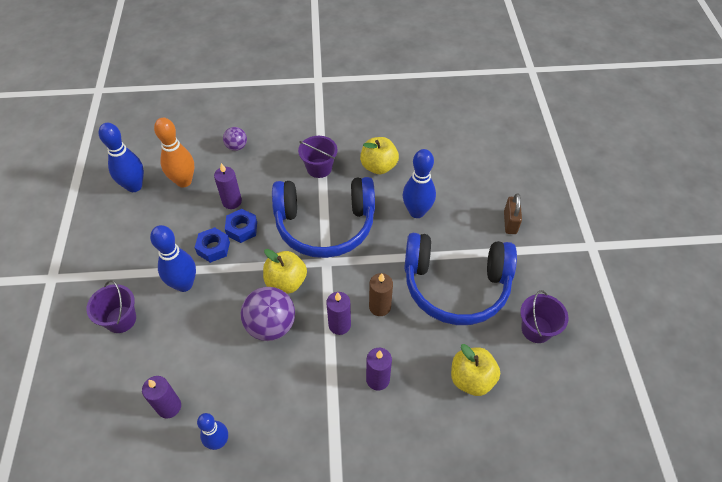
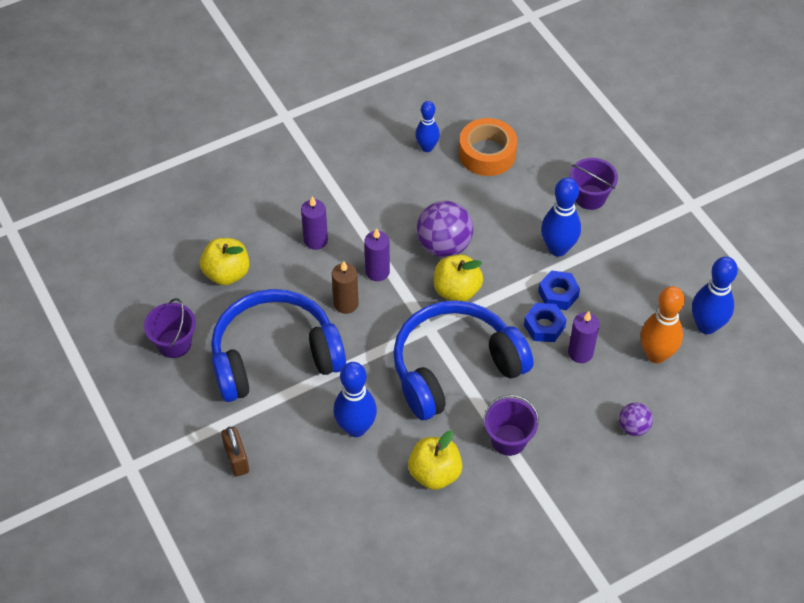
camera: 155 degrees right, 0 degrees up
purple candle [142,376,181,419] -> orange tape [459,118,517,176]

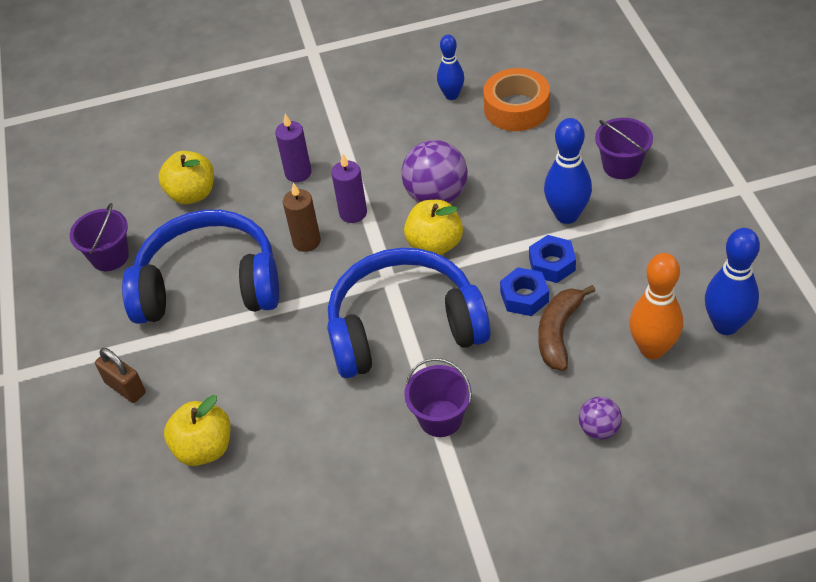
camera: 20 degrees right, 5 degrees down
brown padlock [221,426,249,477] -> brown padlock turned 45 degrees counterclockwise [95,348,146,403]
blue bowling pin [334,362,377,437] -> none
yellow apple [408,430,462,490] -> yellow apple moved to [164,395,231,466]
purple candle [568,311,600,363] -> brown banana [538,285,595,371]

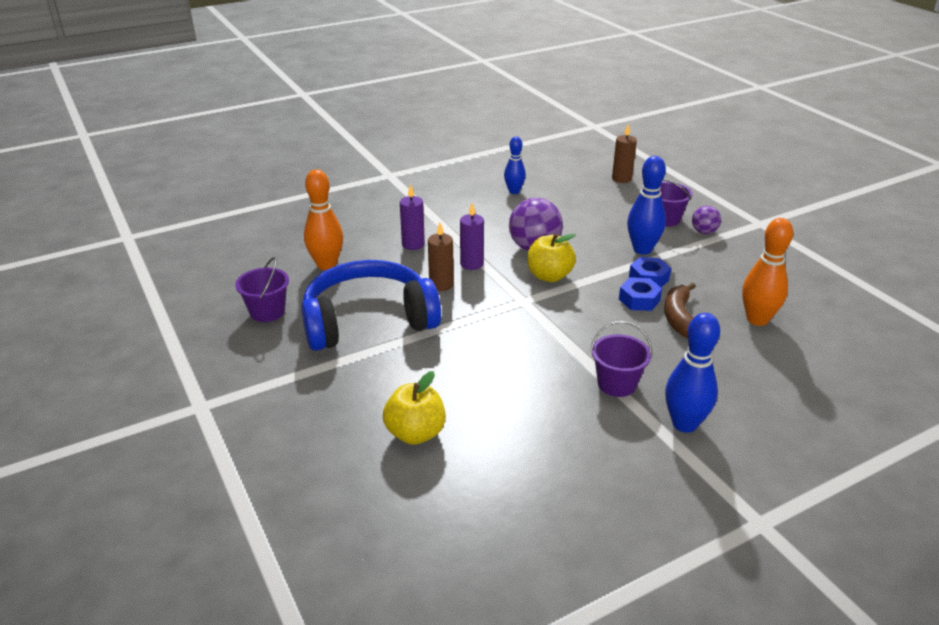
camera: 20 degrees left, 15 degrees down
brown padlock [95,348,146,403] -> none
yellow apple [159,151,214,204] -> orange bowling pin [304,169,343,270]
blue headphones [327,248,491,378] -> none
orange tape [483,68,550,131] -> none
purple ball [579,397,622,440] -> purple ball moved to [692,206,721,234]
blue bowling pin [705,228,760,335] -> blue bowling pin moved to [665,313,720,433]
none -> brown candle [612,124,637,183]

